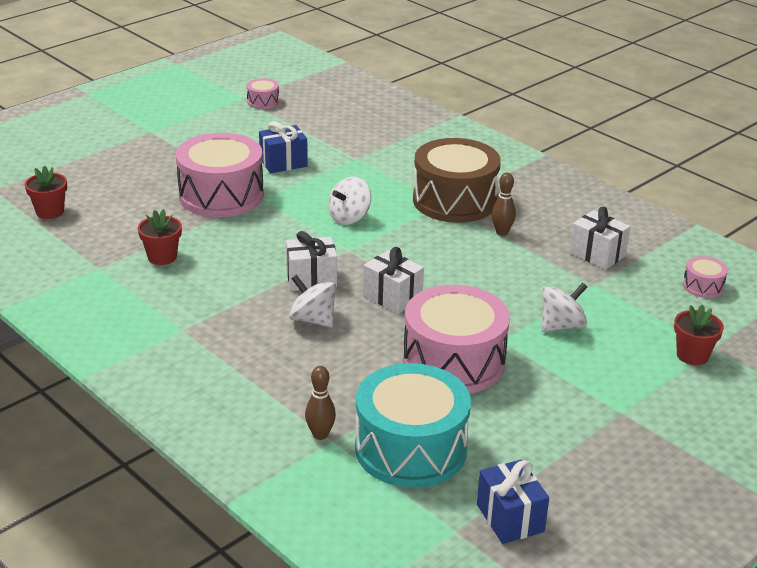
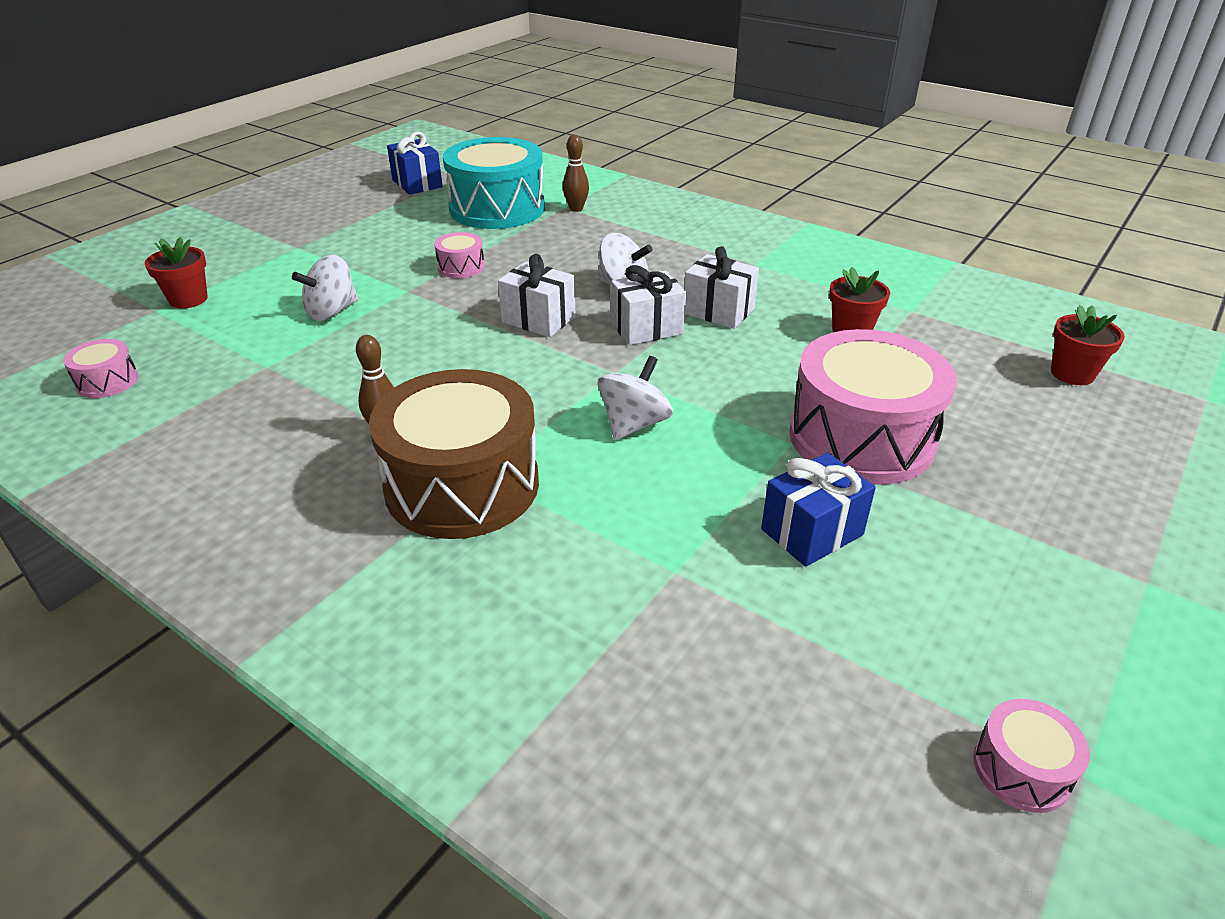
camera: 170 degrees right, 5 degrees up
pink drum [403,285,510,393] -> pink drum [434,232,485,278], size x0.43
white gift [570,207,631,269] -> white gift moved to [684,246,759,329]

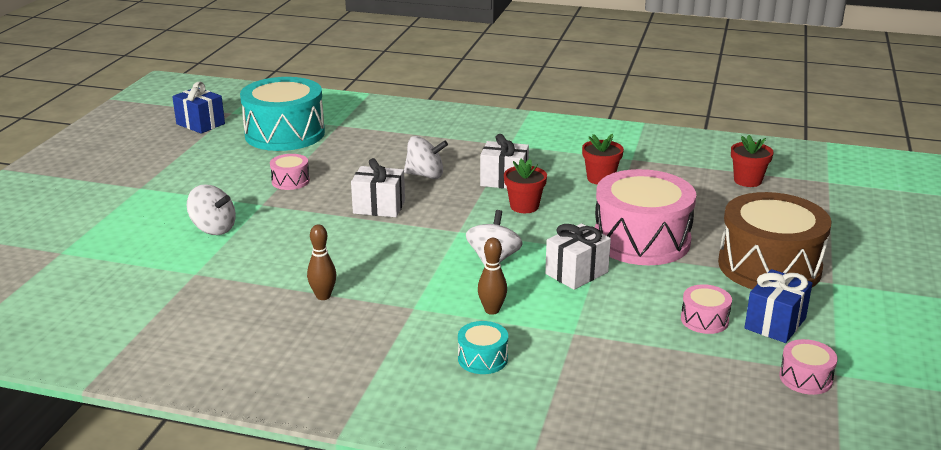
camera: 20 degrees left, 10 degrees down
pink drum [63,339,138,398] -> pink drum moved to [681,284,732,334]
red flower pot [145,237,208,309] -> red flower pot moved to [504,159,547,213]
white spinning top [292,255,358,321] -> white spinning top turned 90 degrees counterclockwise [187,184,236,235]
brown drum [369,369,539,539] -> brown drum moved to [718,192,832,289]
brown bowling pin [563,135,589,212] -> brown bowling pin moved to [478,238,507,315]
white gift [611,265,686,345] -> white gift moved to [545,223,611,290]
blue gift [761,452,876,567] -> blue gift moved to [745,269,813,343]
none -> turquoise drum [458,321,508,374]

